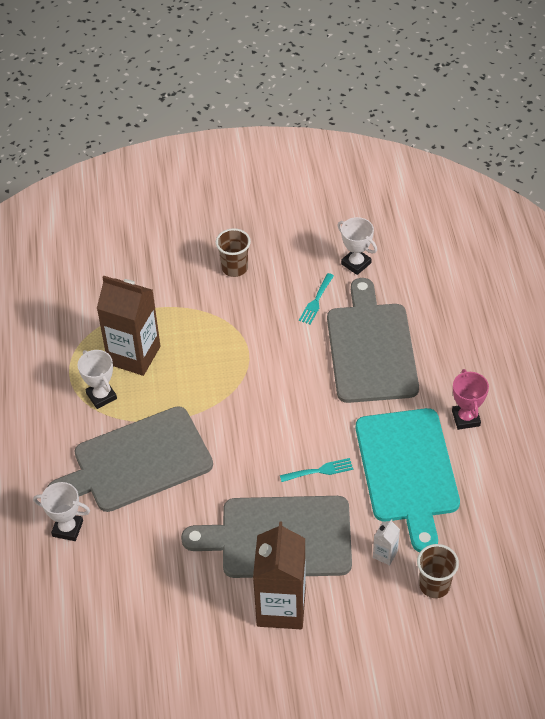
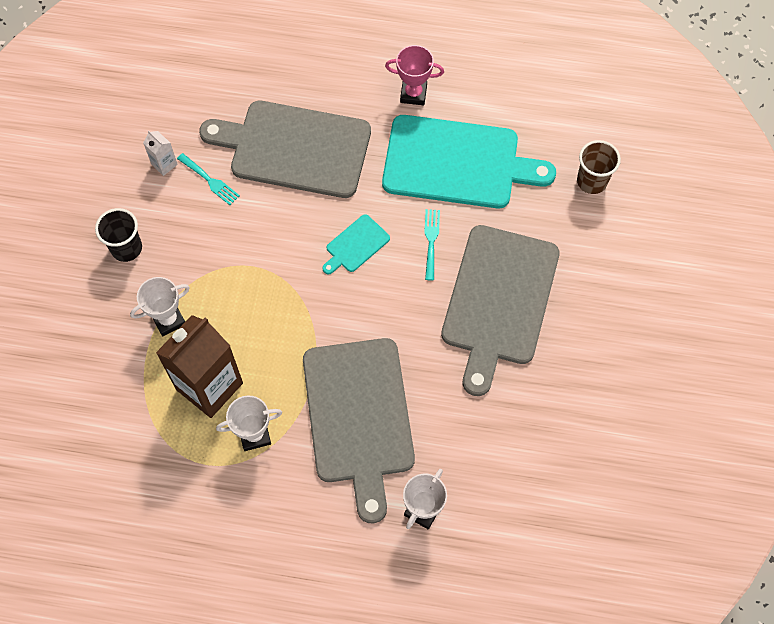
camera: 75 degrees left, 15 degrees up
brown cup [216,228,251,277] -> black cup [95,208,142,262]
brown carton [253,521,306,629] -> none
white trophy [337,217,377,275] -> white trophy moved to [130,277,190,337]
white carton [373,519,400,565] -> white carton moved to [143,130,178,176]
none -> turquoise cutting board [322,214,390,274]

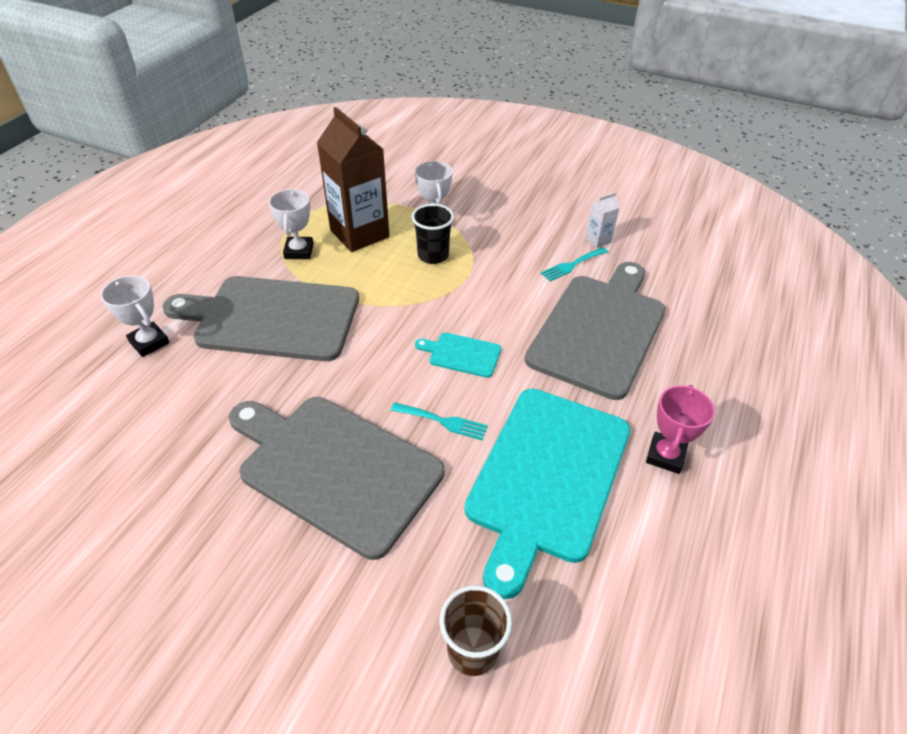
camera: 105 degrees right, 20 degrees down
black cup [95,208,142,262] -> black cup moved to [411,204,454,264]
turquoise cutting board [322,214,390,274] -> turquoise cutting board turned 45 degrees counterclockwise [415,333,501,378]

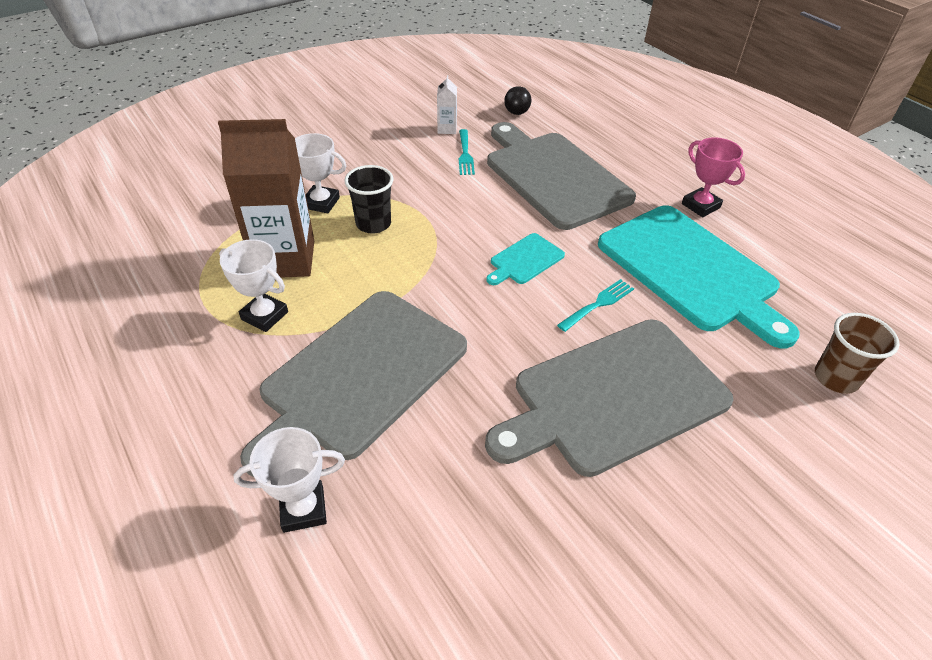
camera: 60 degrees left, 0 degrees up
none -> black light bulb [504,86,531,115]

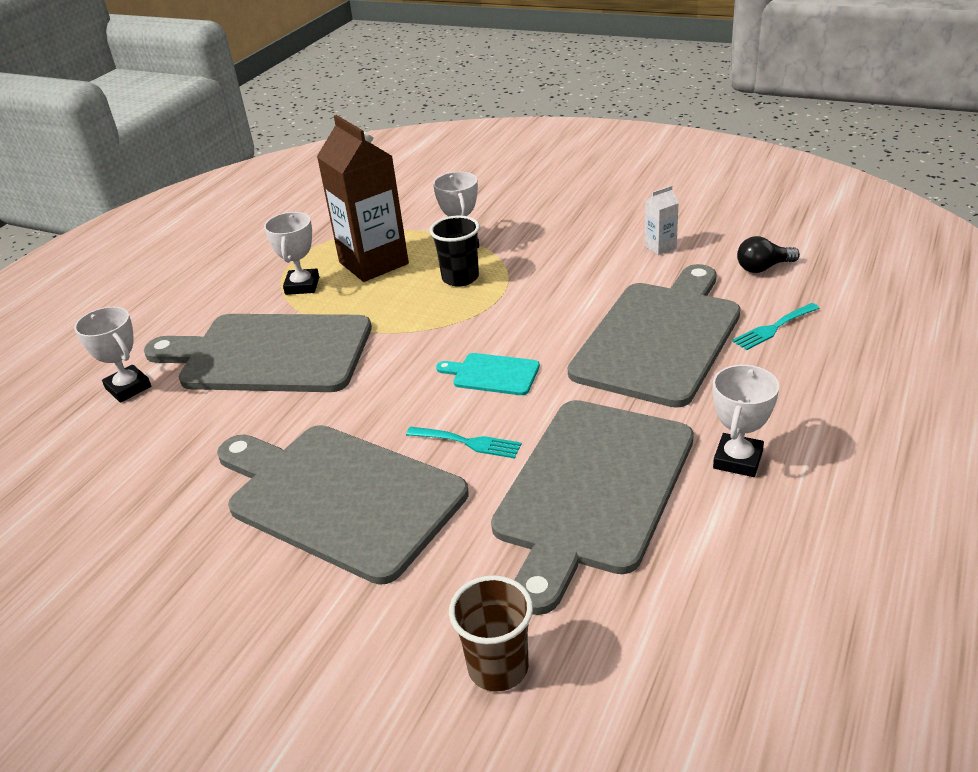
camera: 65 degrees right, 10 degrees down
turquoise fork [459,129,475,175] -> turquoise fork moved to [732,303,820,350]
turquoise cutting board [598,205,800,348] -> grey cutting board [491,400,694,615]
pink trophy [682,137,745,217] -> white trophy [713,365,779,477]

